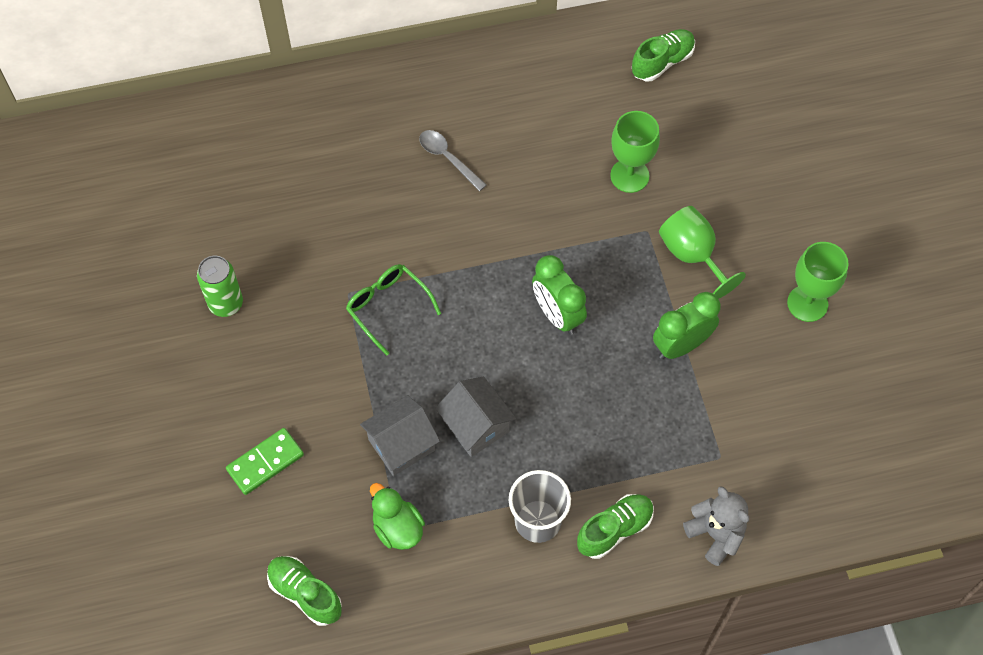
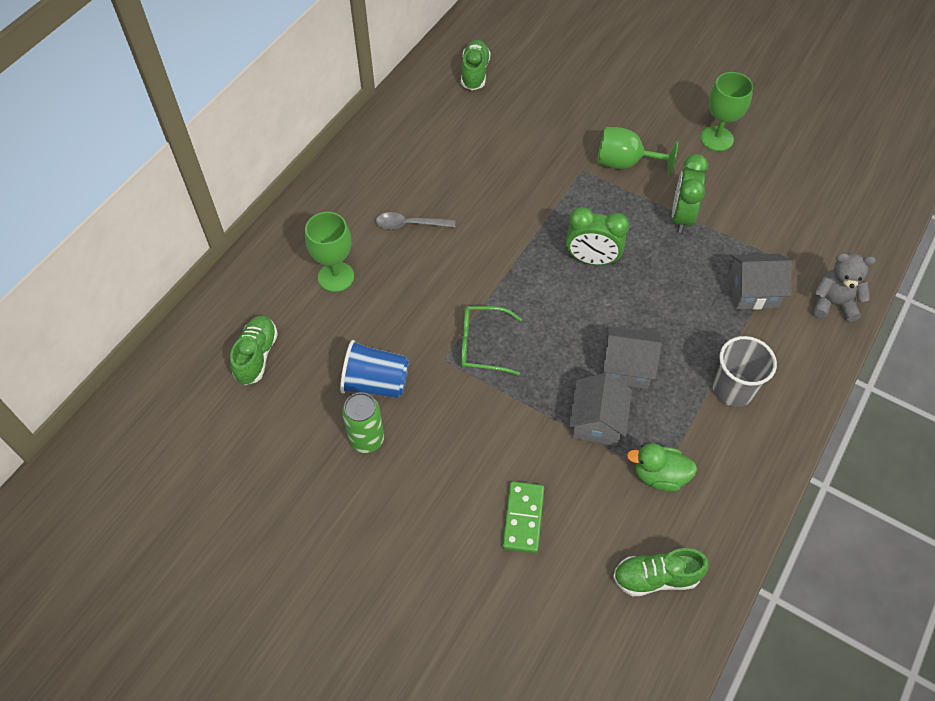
camera: 45 degrees left, 5 degrees down
green shoe [577,494,654,559] -> green shoe moved to [230,315,278,385]
green goblet [610,111,660,193] -> green goblet moved to [305,212,354,292]
none -> blue cup [340,340,409,398]
none -> grey house [728,254,792,310]

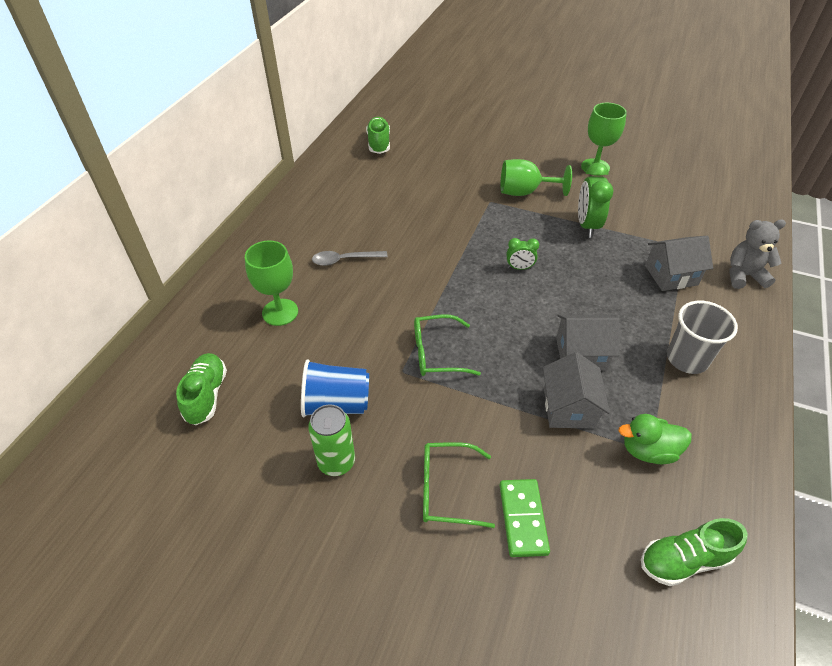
camera: 10 degrees left, 10 degrees down
green clock [566,207,629,265] -> green clock [507,238,539,270], size x0.56
none -> green glasses [423,442,495,528]

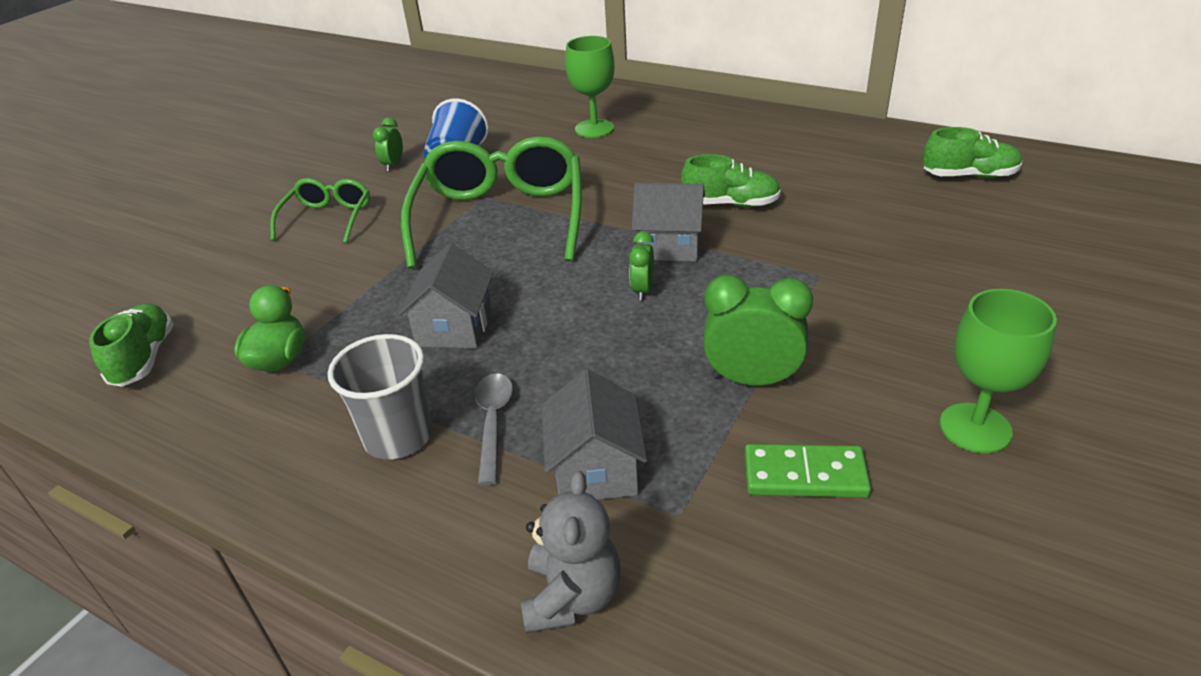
camera: 100 degrees right, 10 degrees down
green shoe [176,353,227,425] -> green shoe moved to [681,154,781,207]
green can [308,404,355,476] -> green clock [373,118,403,171]
grey spoon [312,251,388,266] -> grey spoon moved to [475,373,513,485]
green glasses [414,314,481,376] -> green glasses [401,136,582,269], size x1.91
green goblet [500,159,572,196] -> none
green domino [500,479,550,557] -> green domino moved to [745,444,871,498]
grey house [543,352,610,429] -> grey house moved to [631,183,705,262]

